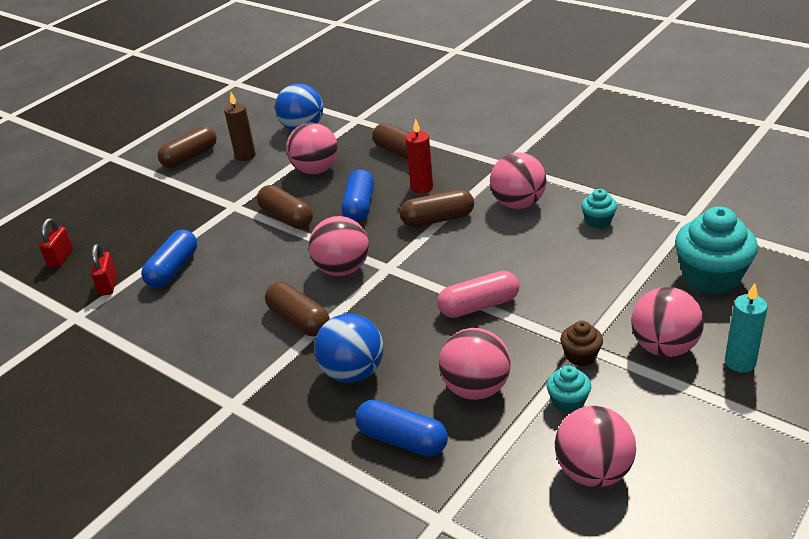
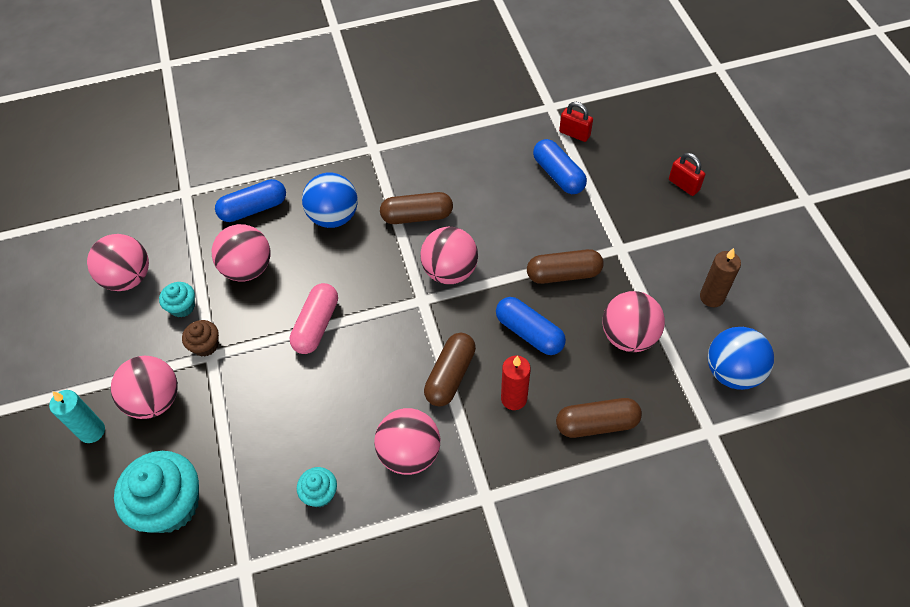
camera: 125 degrees right, 20 degrees up
red padlock [39,218,73,268] -> red padlock moved to [669,153,705,196]
brown capsule [158,126,217,168] -> none

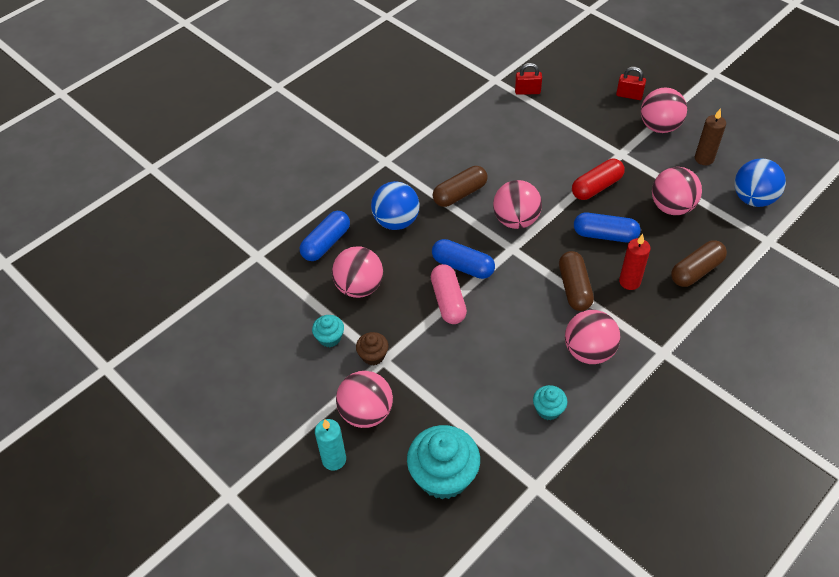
camera: 30 degrees left, 5 degrees down
pink ball [87,234,149,291] -> pink ball moved to [641,87,687,133]
brown capsule [527,249,604,284] -> red capsule [572,159,625,200]
blue capsule [533,139,587,194] -> blue capsule moved to [432,239,495,279]

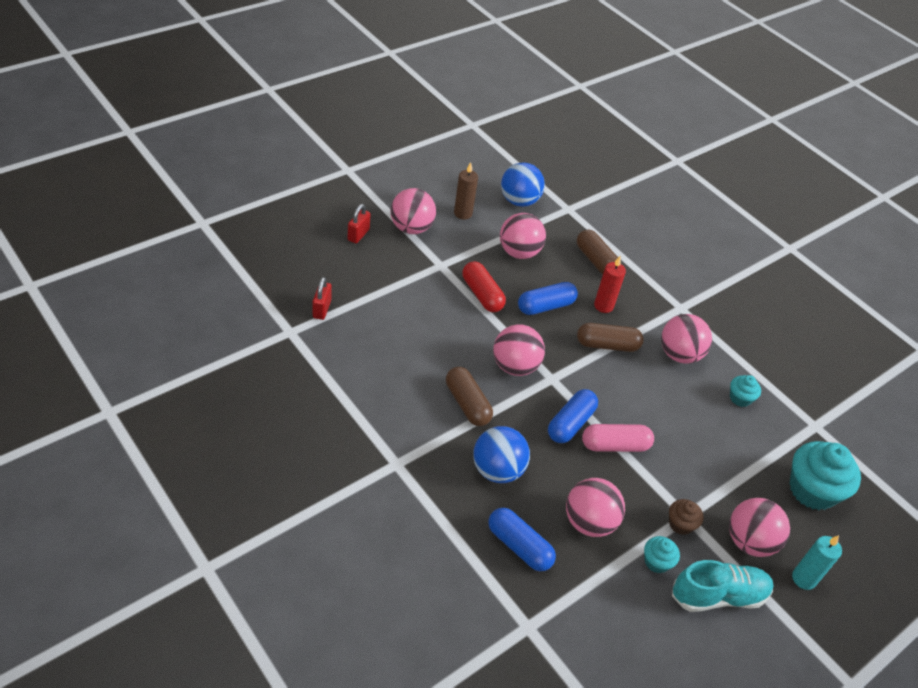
camera: 90 degrees left, 5 degrees down
blue capsule [574,213,640,243] -> blue capsule turned 45 degrees clockwise [518,282,578,315]
none -> turquoise shoe [672,560,774,612]

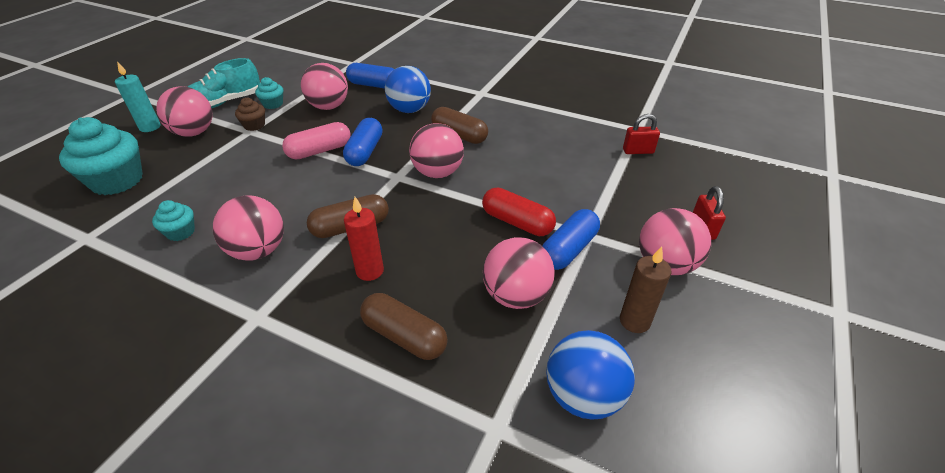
camera: 160 degrees right, 5 degrees down
red padlock [312,277,332,320] -> red padlock turned 75 degrees counterclockwise [623,114,660,154]
blue capsule [518,282,578,315] -> blue capsule moved to [542,209,600,270]

